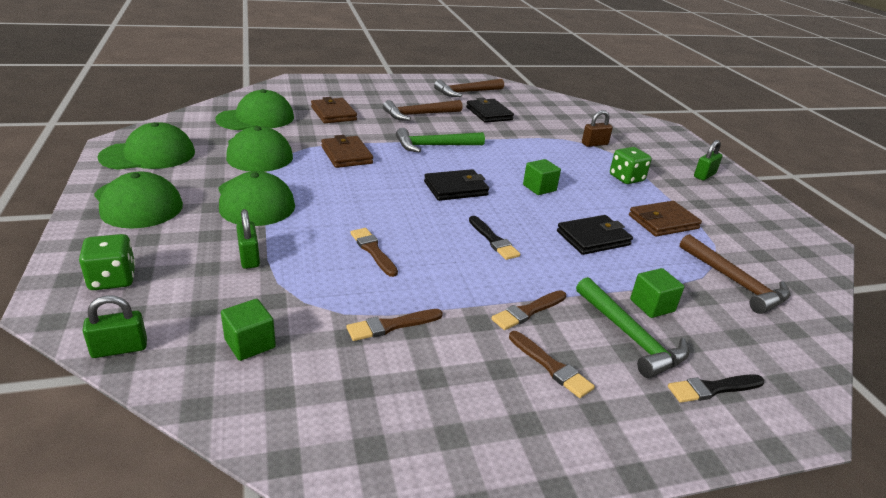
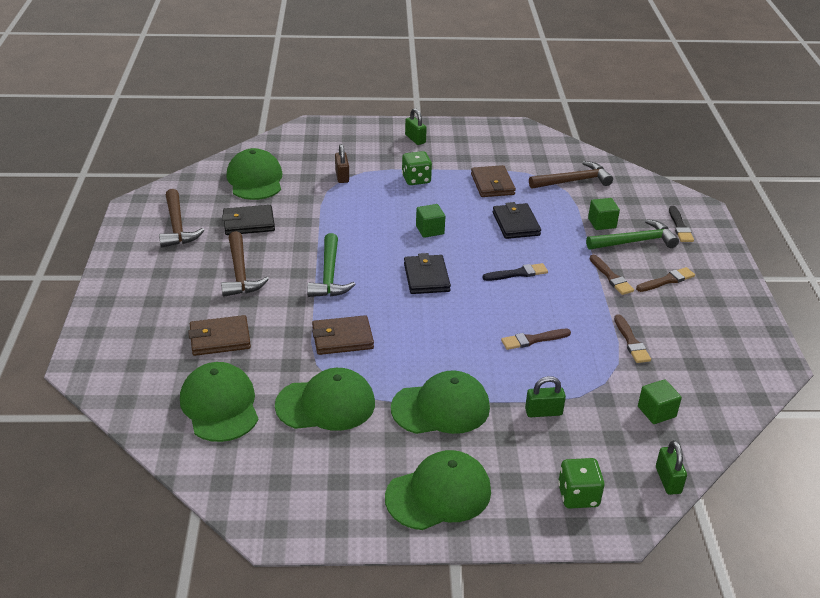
camera: 75 degrees left, 5 degrees up
green cap [97,122,195,170] -> green cap moved to [226,148,282,200]

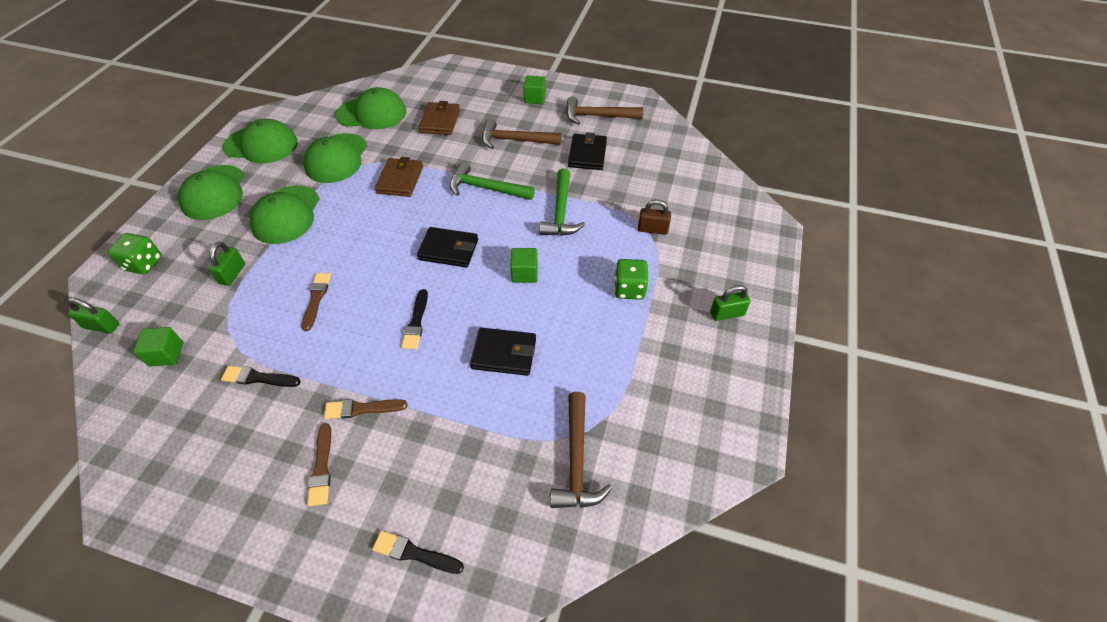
camera: 110 degrees right, 15 degrees up
green cap [226,148,282,200] -> green cap moved to [223,119,298,163]
brown wallet [471,165,516,197] -> none
green hammer [586,219,679,249] -> green hammer moved to [539,169,585,236]
green cube [588,198,620,230] -> green cube moved to [523,75,546,104]
brown brush [614,314,651,363] -> black brush [221,366,301,387]

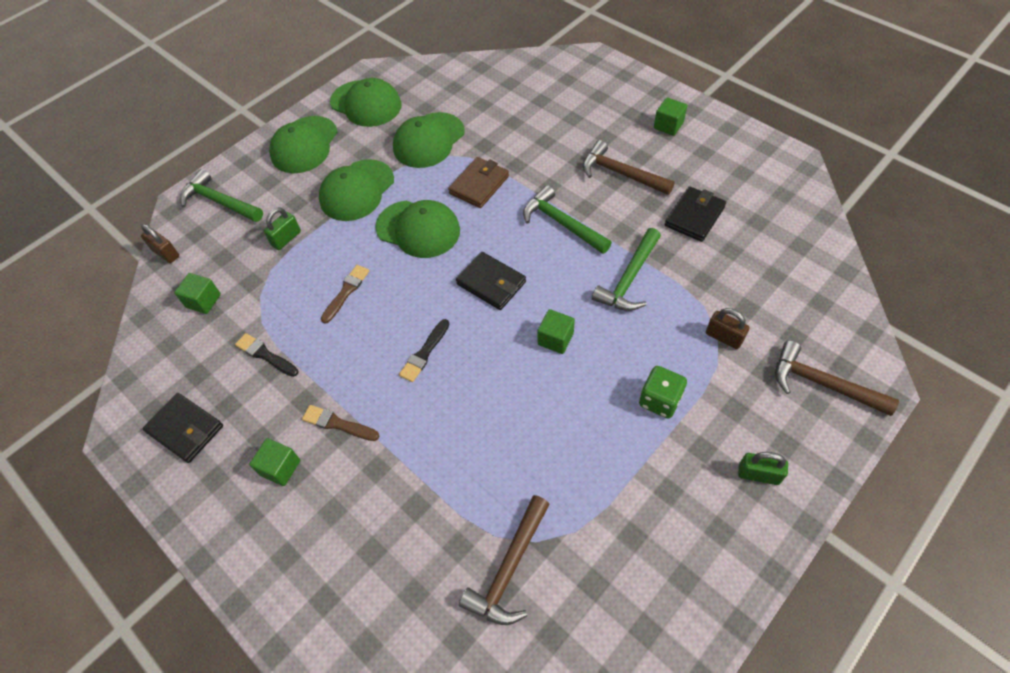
camera: 30 degrees right, 5 degrees up
green padlock [67,298,119,333] -> brown padlock [141,224,179,263]
green dice [108,233,162,275] -> green hammer [180,169,263,222]
brown brush [307,423,331,506] -> green cube [249,438,301,486]
green cap [336,87,406,129] -> green cap moved to [375,200,460,258]
black brush [372,531,464,574] -> none
brown wallet [418,101,460,135] -> none
black wallet [470,327,536,376] -> black wallet moved to [142,393,223,463]
brown hammer [566,96,643,125] -> brown hammer moved to [775,341,899,416]

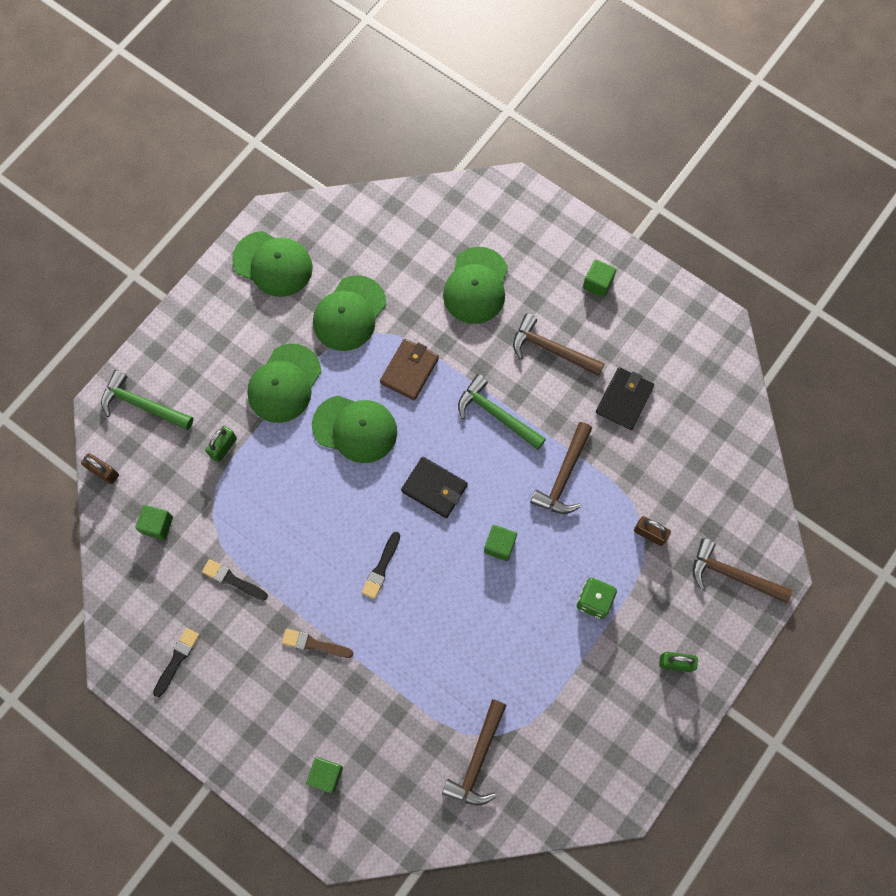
camera: 10 degrees left, 15 degrees up
black wallet [142,393,223,463] -> black brush [153,628,199,697]
green cube [249,438,301,486] -> green cube moved to [306,757,343,793]
green cap [269,116,338,173] -> green cap moved to [443,247,508,324]
brown brush [321,265,369,324] -> none
green hammer [592,228,661,311] -> brown hammer [530,422,592,514]

